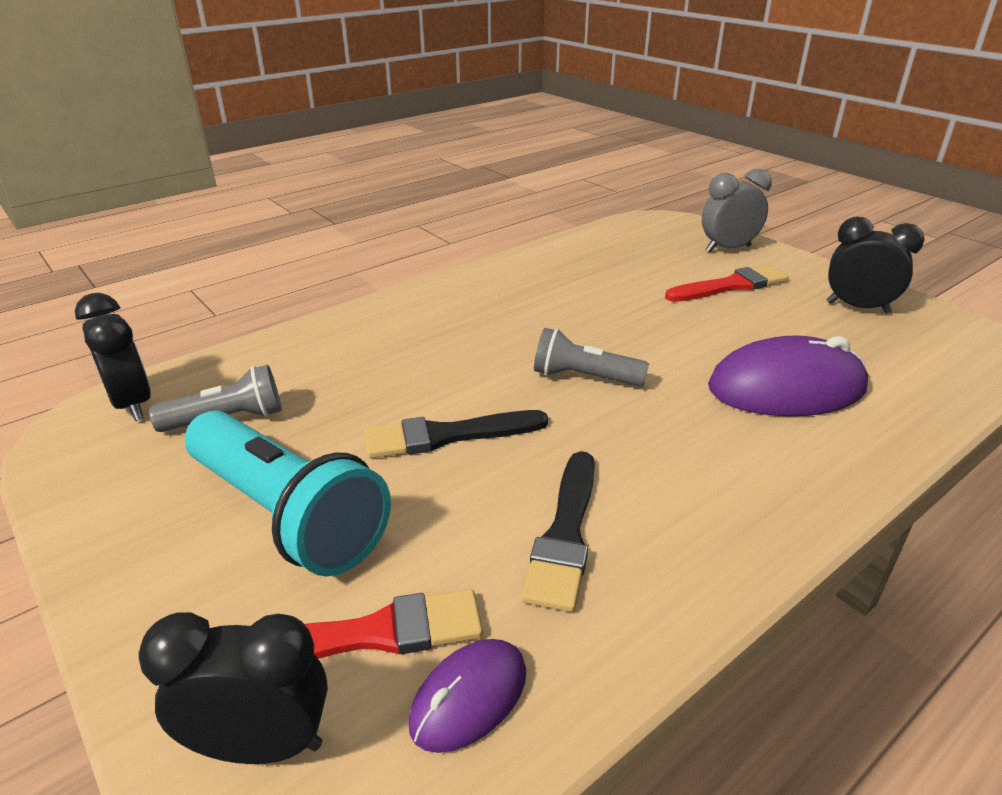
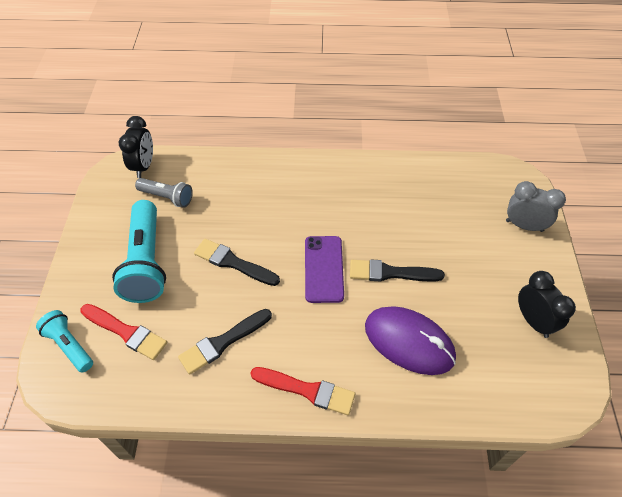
camera: 40 degrees right, 20 degrees up
black clock [139,612,328,764] -> turquoise flashlight [36,310,93,373]
purple mouse [408,639,526,753] -> none
grey flashlight [534,328,649,386] -> purple phone [305,236,344,303]
red brush [665,265,789,302] -> red brush moved to [251,367,355,415]
none -> black brush [350,259,445,281]

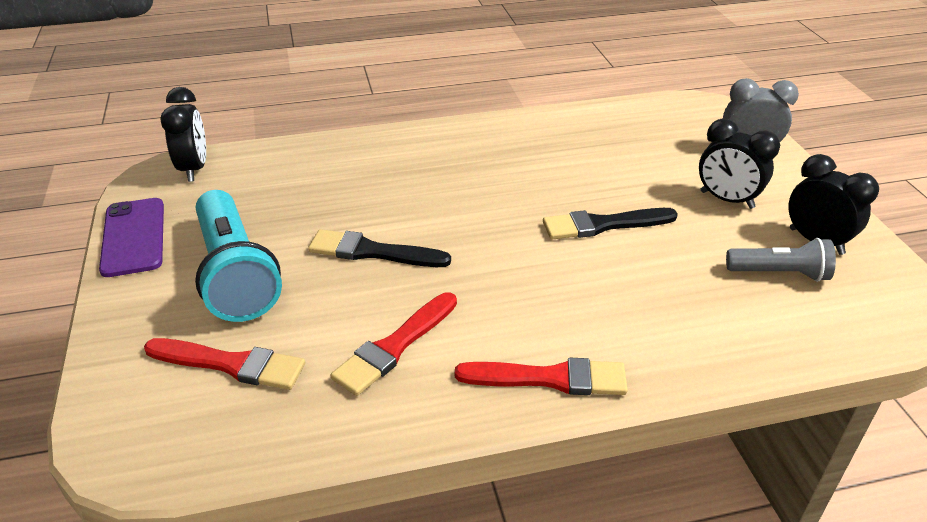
camera: 15 degrees left, 15 degrees down
turquoise flashlight [36,310,93,373] -> none
grey flashlight [135,178,193,208] -> grey flashlight moved to [726,238,836,282]
black brush [178,309,272,375] -> red brush [330,292,457,396]
purple phone [305,236,344,303] -> purple phone moved to [99,198,164,277]
purple mouse [365,306,456,375] -> none
none -> black clock [699,119,780,209]

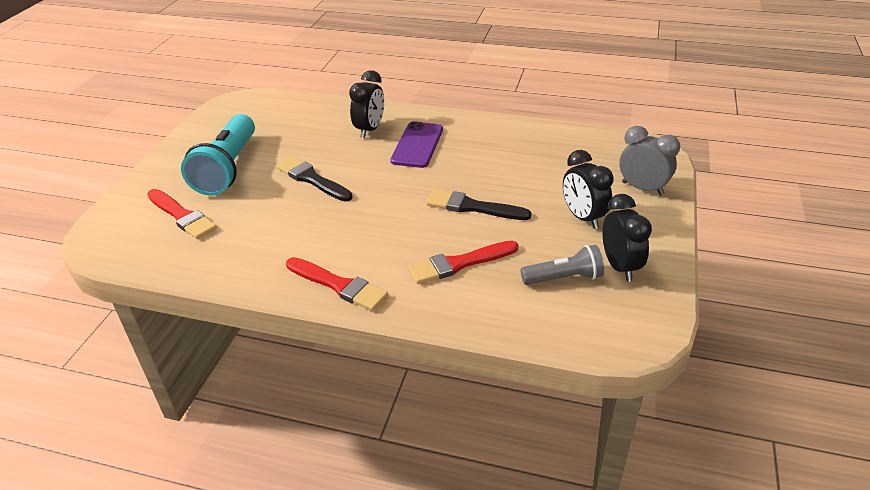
camera: 30 degrees right, 0 degrees up
purple phone [99,198,164,277] -> purple phone moved to [390,121,443,168]
black clock [160,87,206,182] -> black clock moved to [349,70,384,138]
red brush [330,292,457,396] -> red brush moved to [408,241,518,284]
grey flashlight [726,238,836,282] -> grey flashlight turned 45 degrees counterclockwise [521,245,604,285]

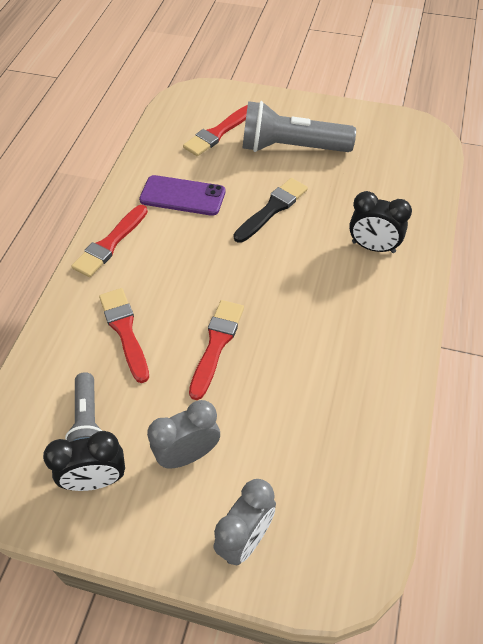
camera: 90 degrees right, 15 degrees up
turquoise flashlight [181,114,255,196] -> grey flashlight [243,101,356,152]
purple phone [390,121,443,168] -> purple phone moved to [139,175,226,216]
black brush [426,189,532,220] -> red brush [189,300,244,400]
black clock [563,150,614,229] -> grey clock [147,400,220,468]

